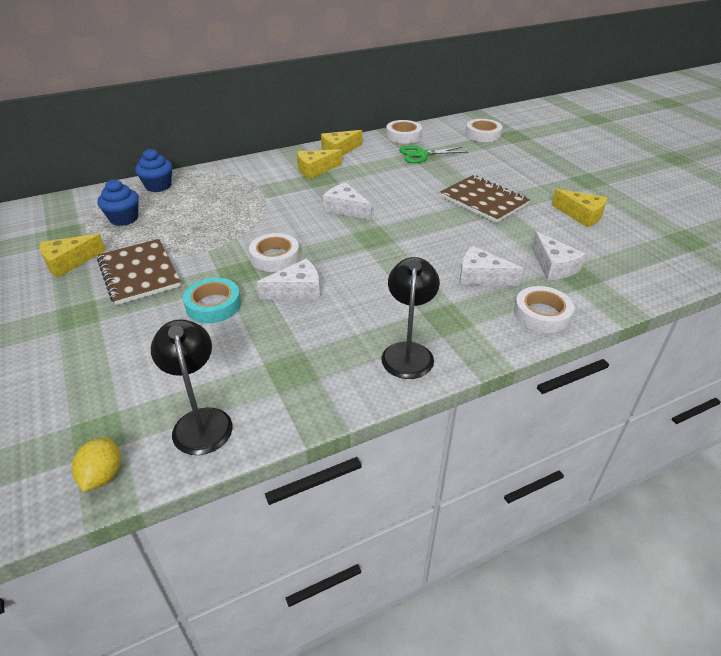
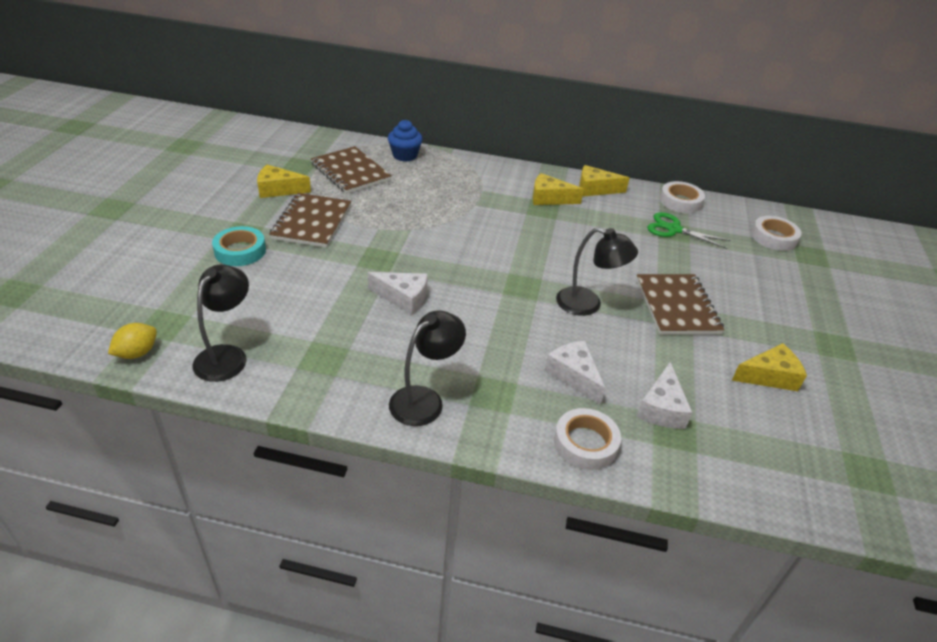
camera: 35 degrees right, 0 degrees up
blue cupcake [97,179,139,226] -> brown notebook [311,146,392,194]
turquoise tape [183,278,241,323] -> turquoise tape moved to [212,226,266,266]
white tape [249,233,300,272] -> none
white cheese [323,182,371,220] -> none
yellow cheese [551,189,607,228] -> yellow cheese turned 90 degrees counterclockwise [732,343,807,391]
none -> black lamp [556,227,638,316]

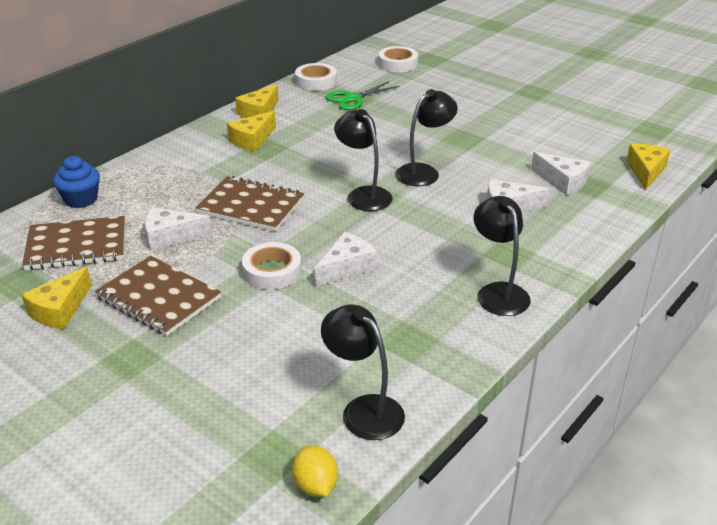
camera: 60 degrees left, 5 degrees down
turquoise tape [212,226,266,266] -> none
white tape [554,408,621,470] -> white tape moved to [242,242,301,290]
brown notebook [636,274,724,335] -> brown notebook moved to [195,176,304,231]
yellow cheese [732,343,807,391] -> yellow cheese moved to [626,144,671,190]
none -> white cheese [145,207,212,251]
none -> black lamp [334,109,392,211]

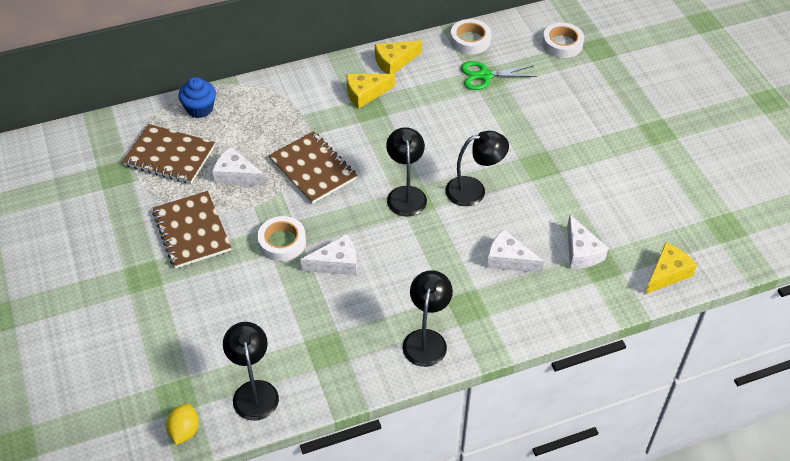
camera: 30 degrees right, 15 degrees up
yellow cheese [21,266,92,330] -> none

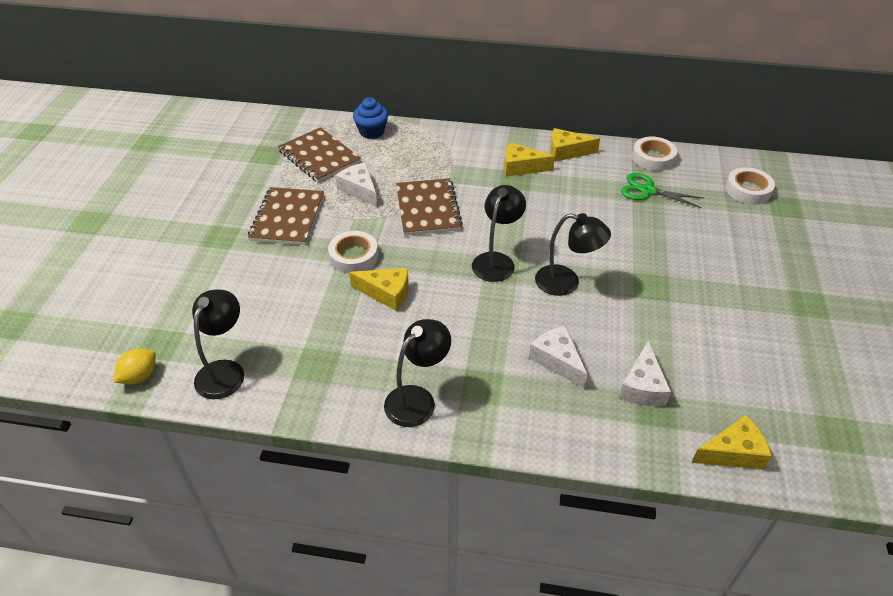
camera: 30 degrees right, 5 degrees down
white cheese [300,234,357,275] -> yellow cheese [349,268,409,311]

